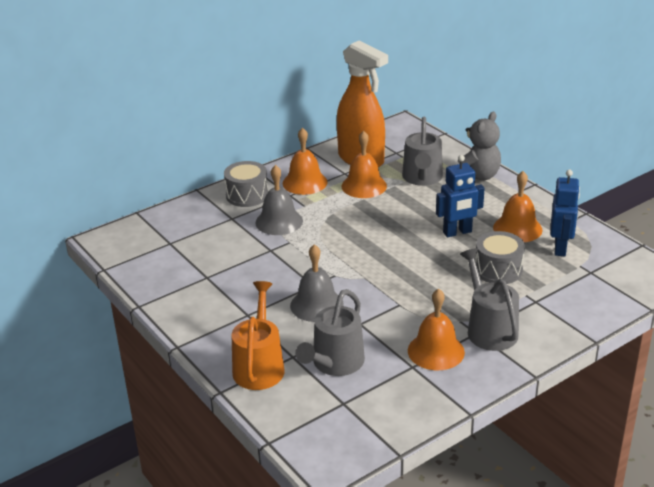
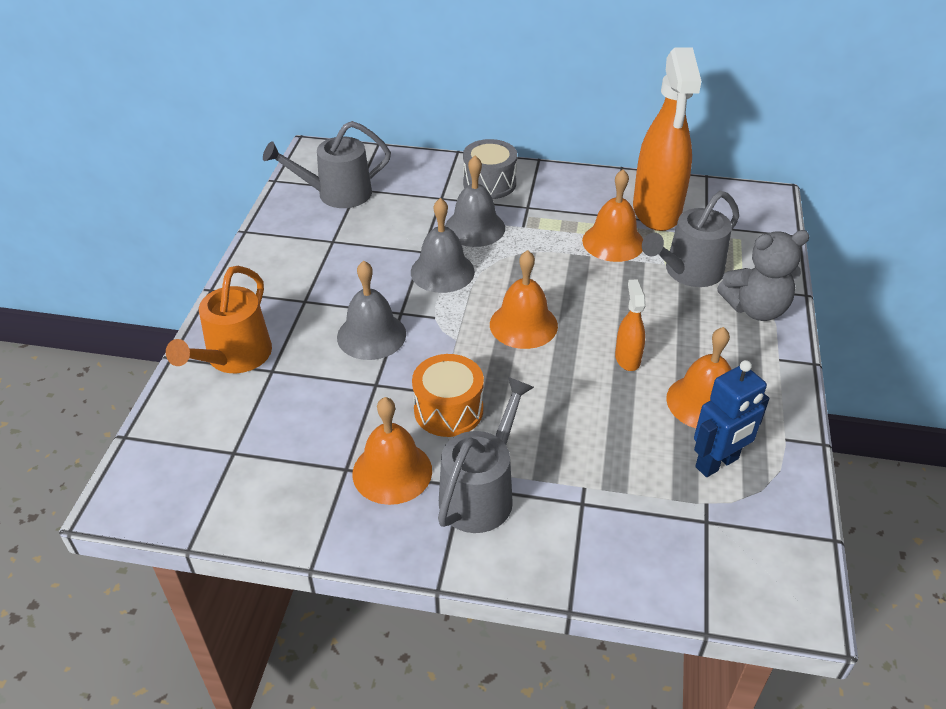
camera: 45 degrees right, 10 degrees up
orange watering can [232,281,285,390] -> orange watering can turned 150 degrees clockwise [166,266,272,373]
orange bell [283,127,328,195] -> orange bell moved to [490,250,558,349]
grey watering can [295,289,365,376] -> grey watering can moved to [263,121,391,208]
blue robot [436,155,485,237] -> orange spray bottle [615,279,646,371]
grey drum [475,231,525,284] -> none
none -> grey bell [411,198,475,293]
none -> orange drum [412,354,484,437]

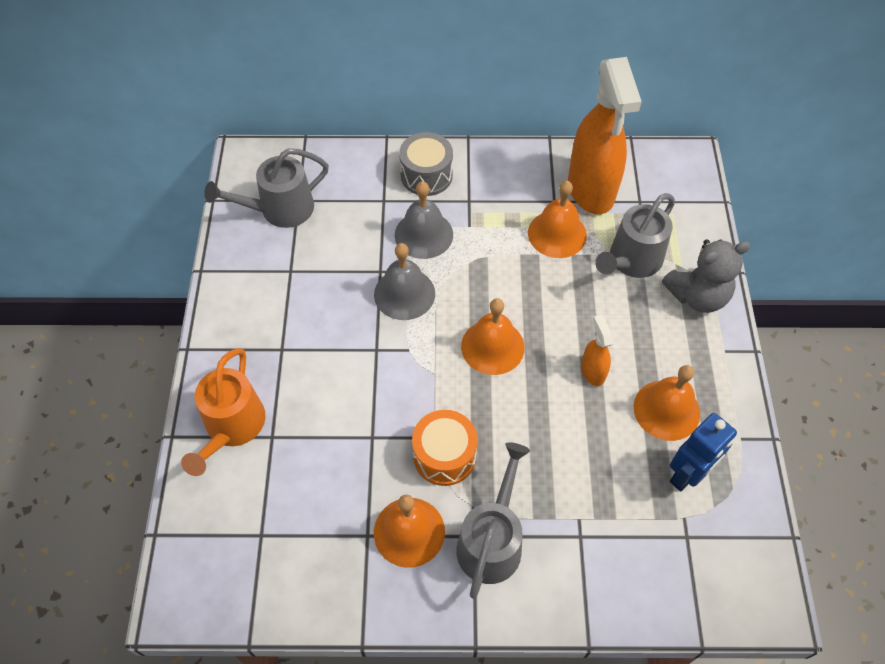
camera: 10 degrees left, 15 degrees up
grey bell [337,261,406,360] -> none

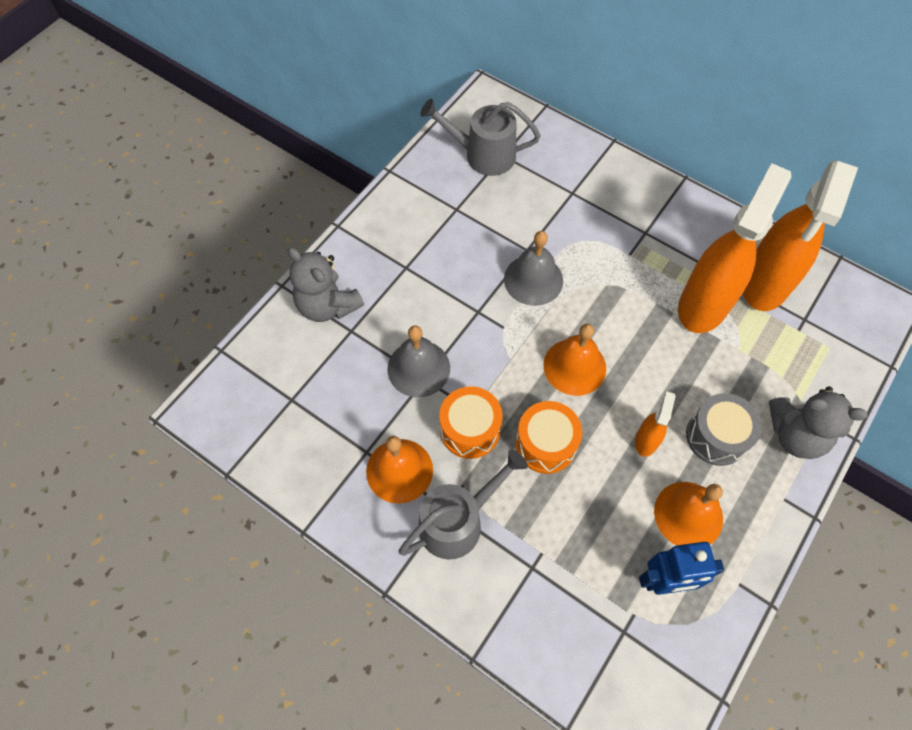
camera: 35 degrees right, 5 degrees up
orange watering can [181,348,266,476] -> grey teddy bear [288,247,364,322]
grey bell [395,181,453,259] -> grey bell moved to [388,325,450,397]
grey drum [399,132,453,196] -> grey drum moved to [686,393,762,466]
orange bell [528,181,587,258] -> orange spray bottle [678,163,791,333]
grey watering can [595,193,675,278] -> none
none -> orange drum [515,401,582,474]

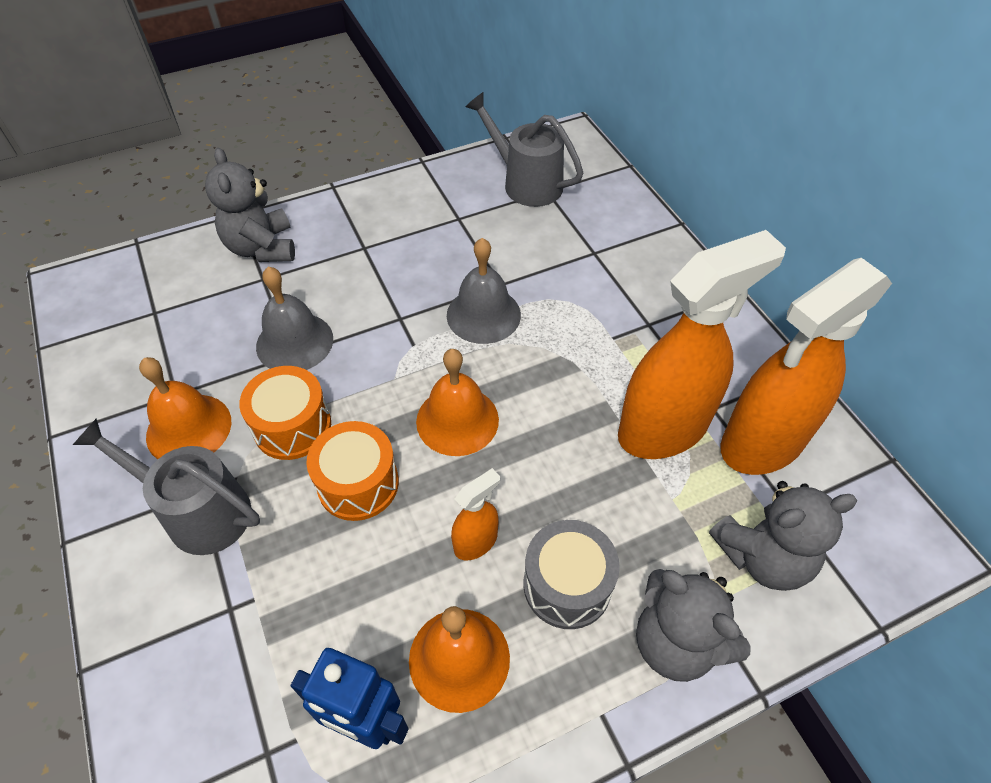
camera: 30 degrees right, 10 degrees down
grey watering can [398,449,528,560] -> grey watering can turned 150 degrees counterclockwise [73,418,260,555]
none -> grey teddy bear [709,481,857,591]

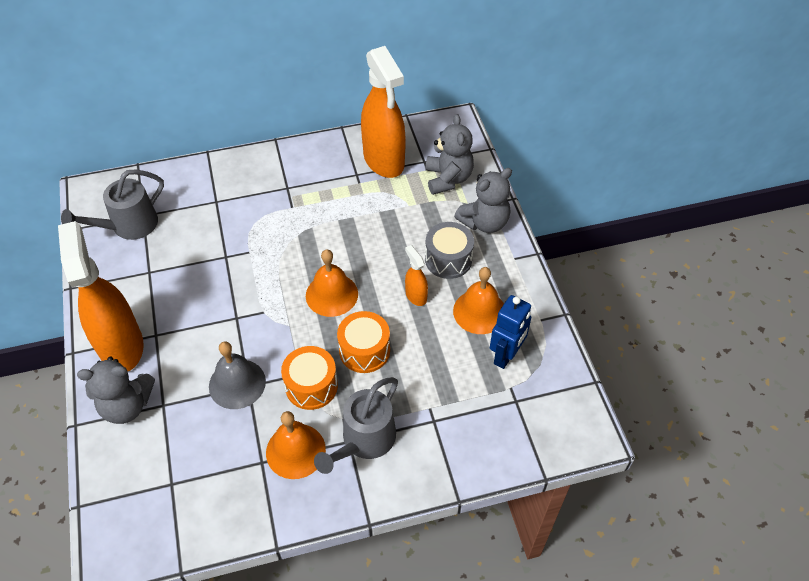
camera: 80 degrees left, 0 degrees up
grey bell [447,238,521,344] -> none
orange spray bottle [618,230,786,459] -> orange spray bottle moved to [58,221,144,371]

